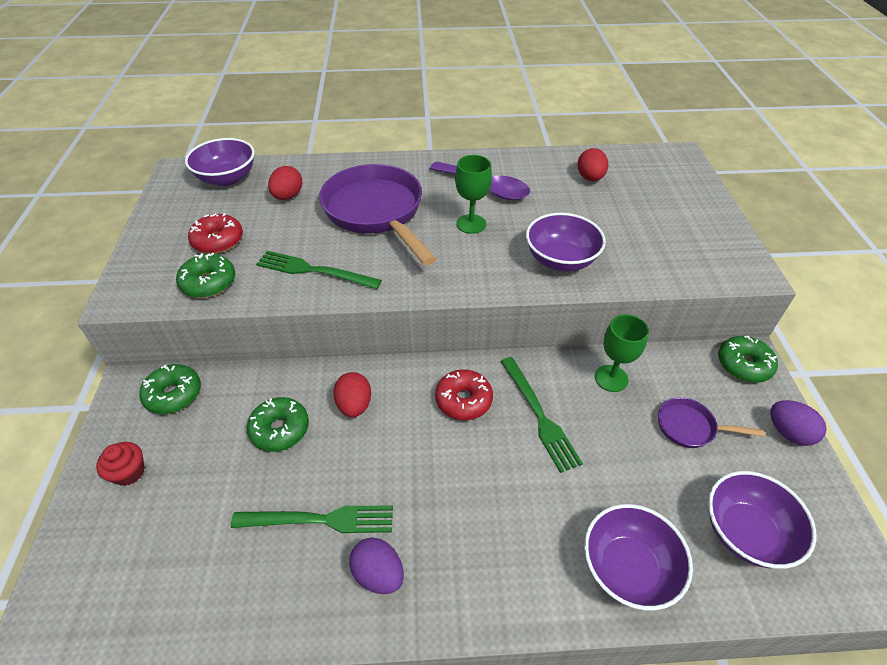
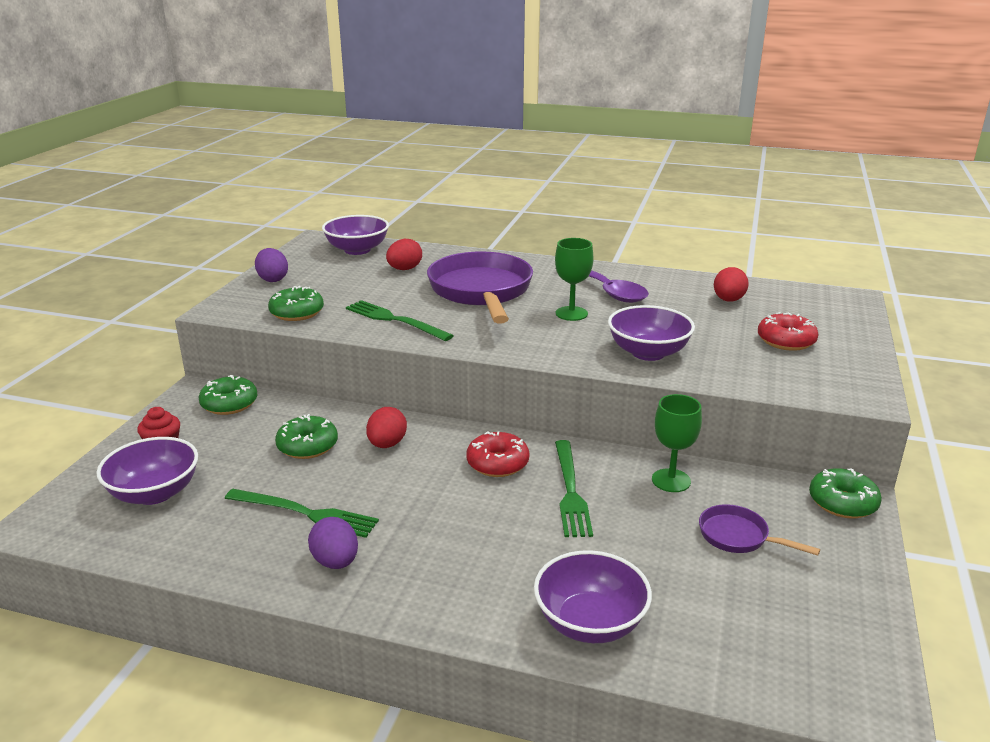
camera: 20 degrees right, 20 degrees down
red donut [188,213,243,254] -> red donut moved to [758,312,819,351]
purple bowl [708,471,816,569] -> purple bowl moved to [96,437,198,505]
purple egg [770,400,827,446] -> purple egg moved to [255,248,288,282]

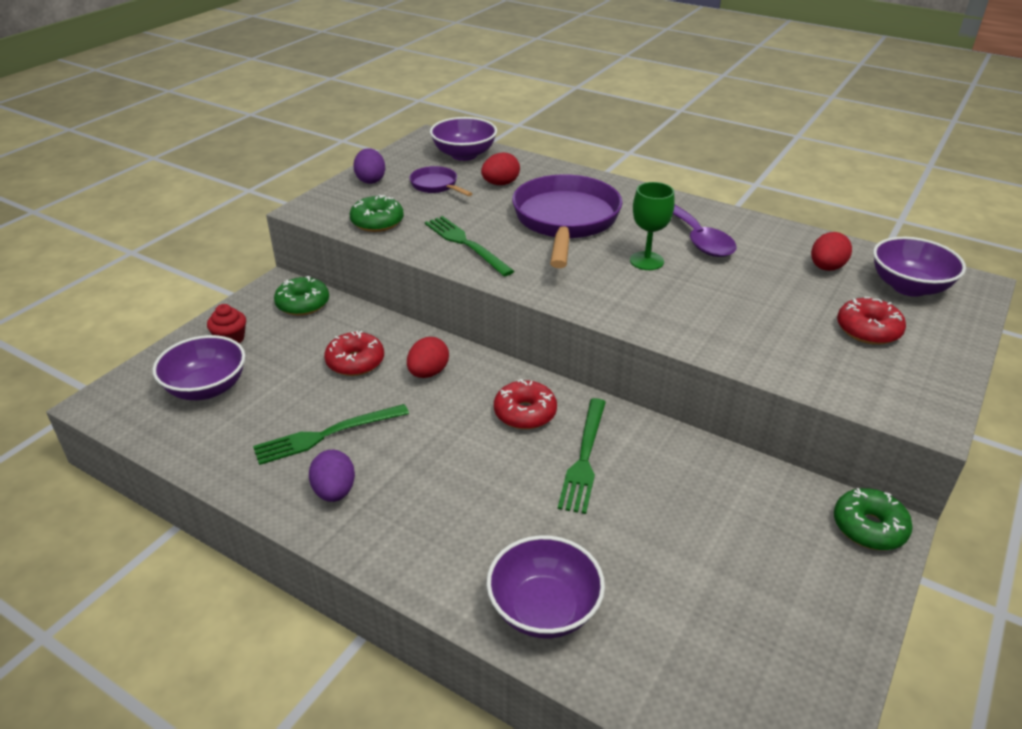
camera: 15 degrees right, 10 degrees up
green fork [225,489,379,538] -> green fork turned 120 degrees clockwise [253,404,409,465]
green donut [275,414,338,459] -> red donut [324,331,384,376]
purple bowl [608,305,695,361] -> purple bowl moved to [873,237,966,297]
green goblet [652,394,702,492] -> none
purple pan [699,504,820,556] -> purple pan moved to [409,166,473,196]

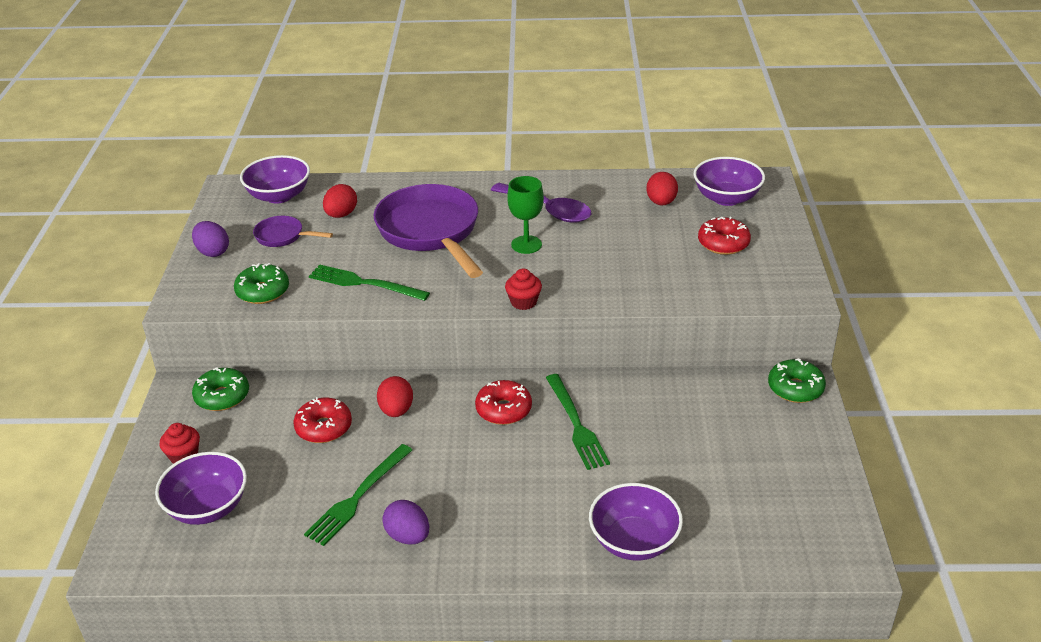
camera: 30 degrees left, 0 degrees up
none -> red cupcake [505,269,542,310]

